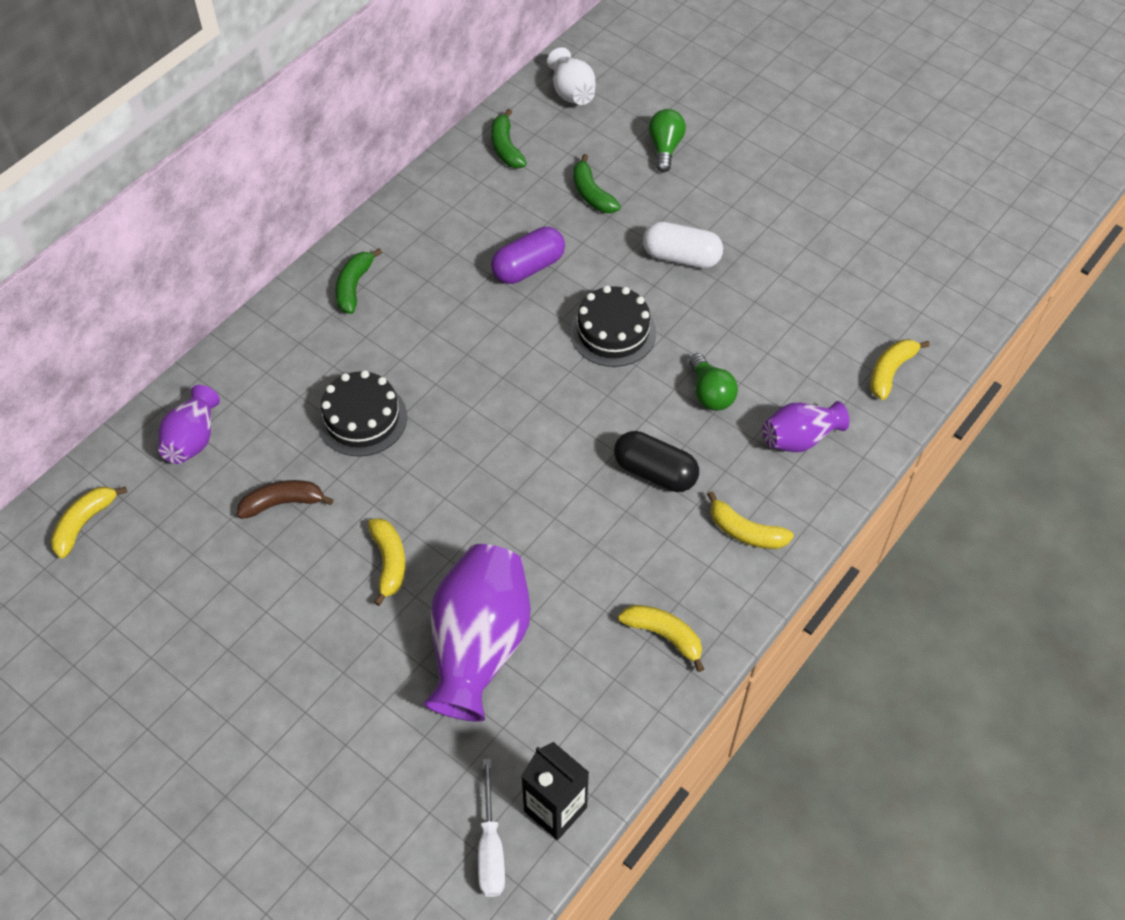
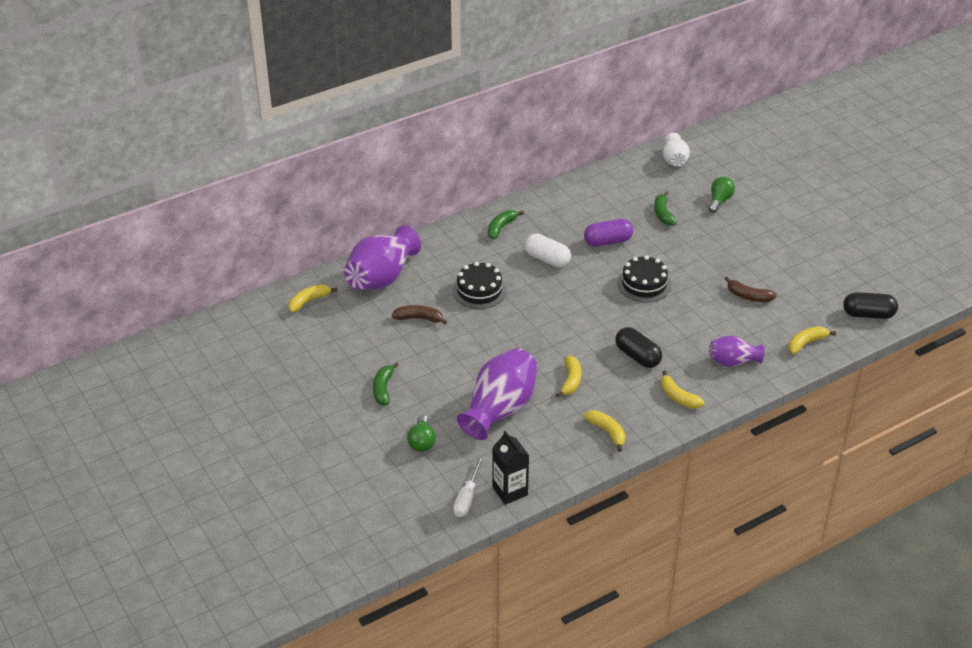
camera: 20 degrees right, 15 degrees down
purple vase [158,385,220,464] -> purple vase [344,226,421,289], size x1.80
yellow banana [368,518,406,606] -> yellow banana moved to [556,356,581,397]
green banana [491,109,527,168] -> green banana moved to [373,362,399,405]
white capsule [643,222,723,268] -> white capsule moved to [524,234,571,268]
green light bulb [689,353,738,411] -> green light bulb moved to [407,415,436,452]
none -> brown banana [724,277,777,302]
none -> black capsule [843,292,898,319]

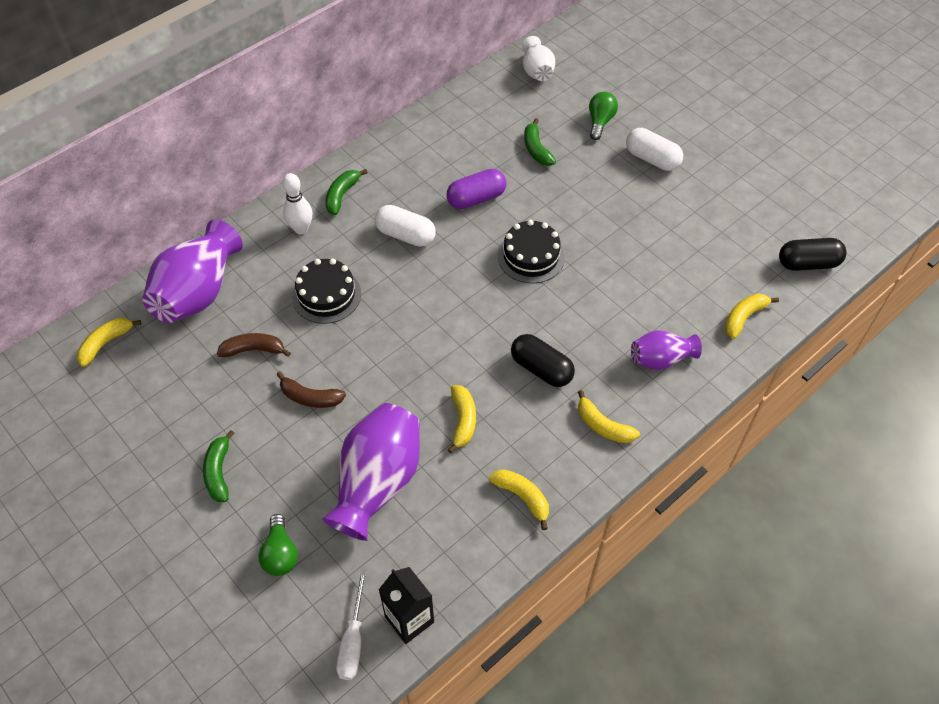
camera: 10 degrees left, 15 degrees up
brown banana [724,277,777,302] -> brown banana moved to [276,371,346,408]
none -> white bowling pin [282,173,313,234]
none -> white capsule [626,128,683,171]

